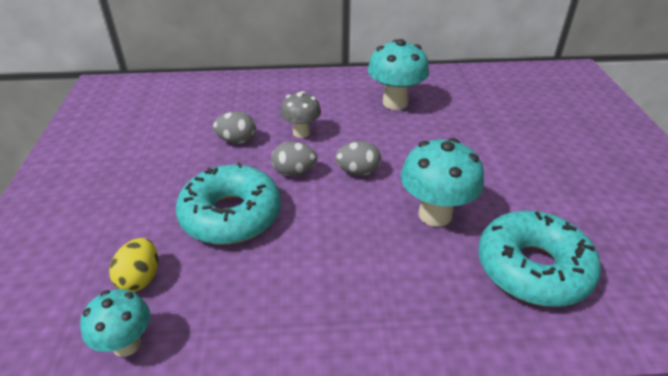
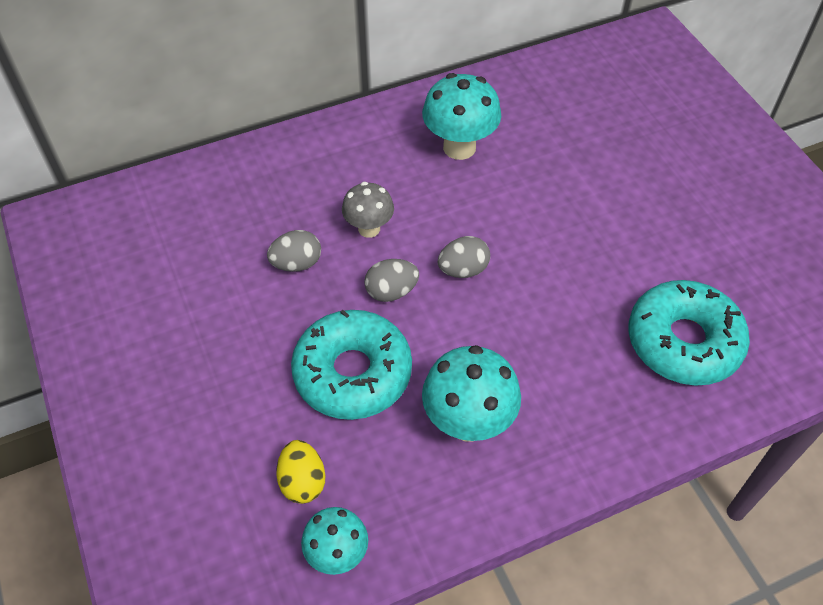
camera: 20 degrees left, 15 degrees up
turquoise mushroom [401,138,484,227] -> turquoise mushroom moved to [422,345,521,441]

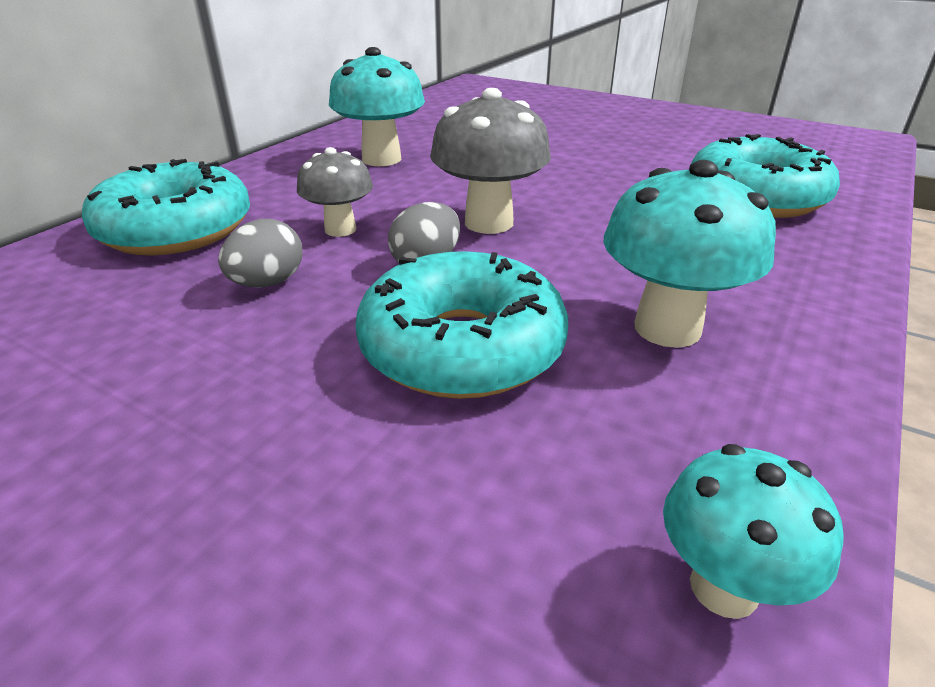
camera: 35 degrees left, 20 degrees down
yellow egg [276,440,325,504] -> none
grey egg [438,236,490,278] -> grey mushroom [430,88,551,234]
none -> turquoise donut [82,159,250,256]

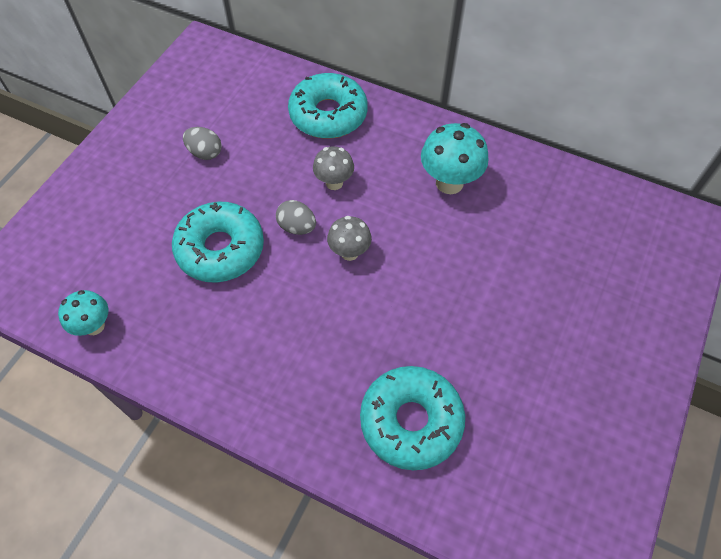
camera: 85 degrees right, 25 degrees up
grey egg [218,219,303,288] -> grey egg moved to [183,127,222,160]
grey mushroom [430,88,551,234] -> grey mushroom [327,216,372,261], size x0.63
turquoise mushroom [604,160,776,348] -> none

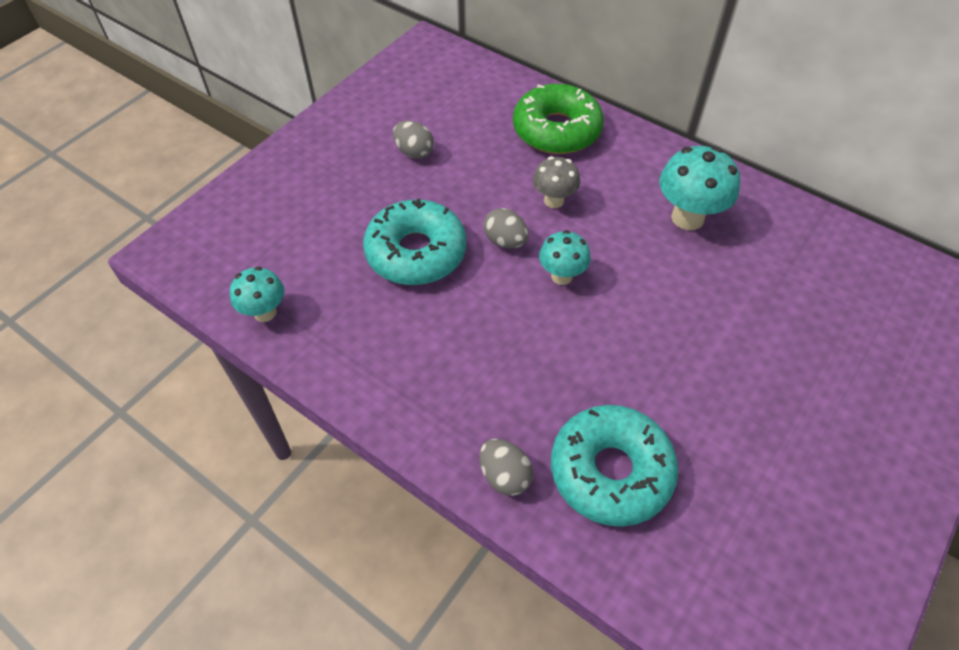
camera: 10 degrees right, 5 degrees down
turquoise donut [288,73,368,139] -> green donut [513,84,604,154]
grey mushroom [327,216,372,261] -> turquoise mushroom [539,230,591,285]
none -> grey egg [479,439,533,496]

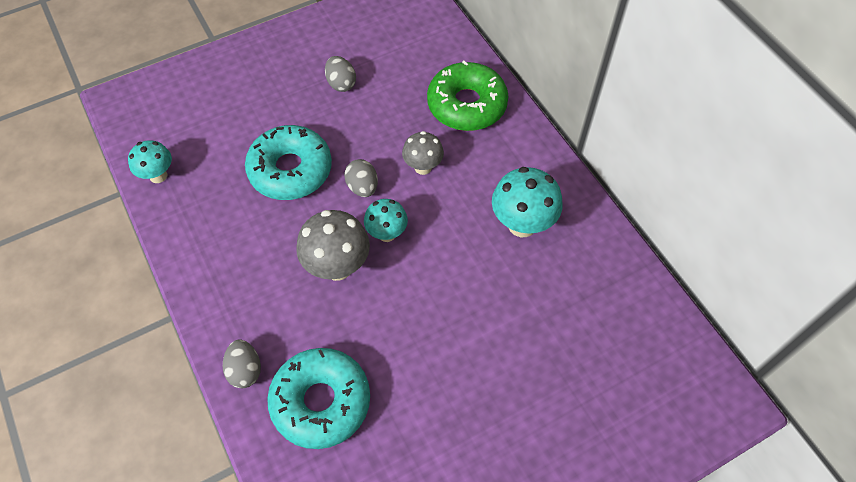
camera: 25 degrees right, 5 degrees up
none -> grey mushroom [296,210,370,281]

